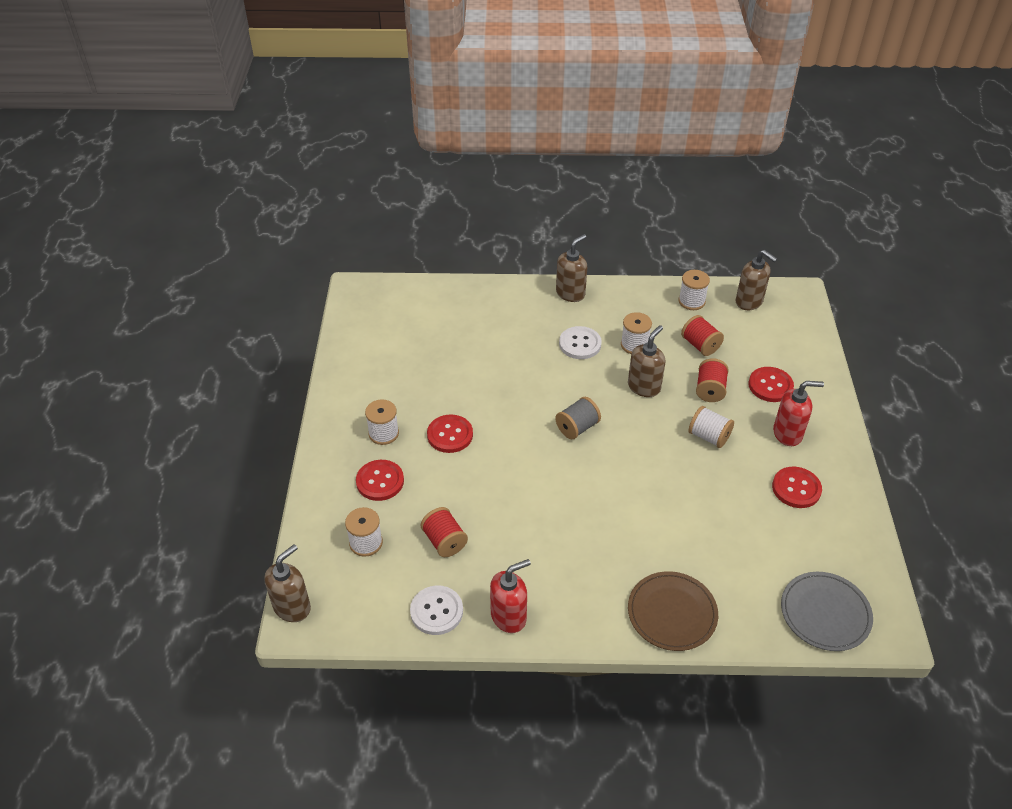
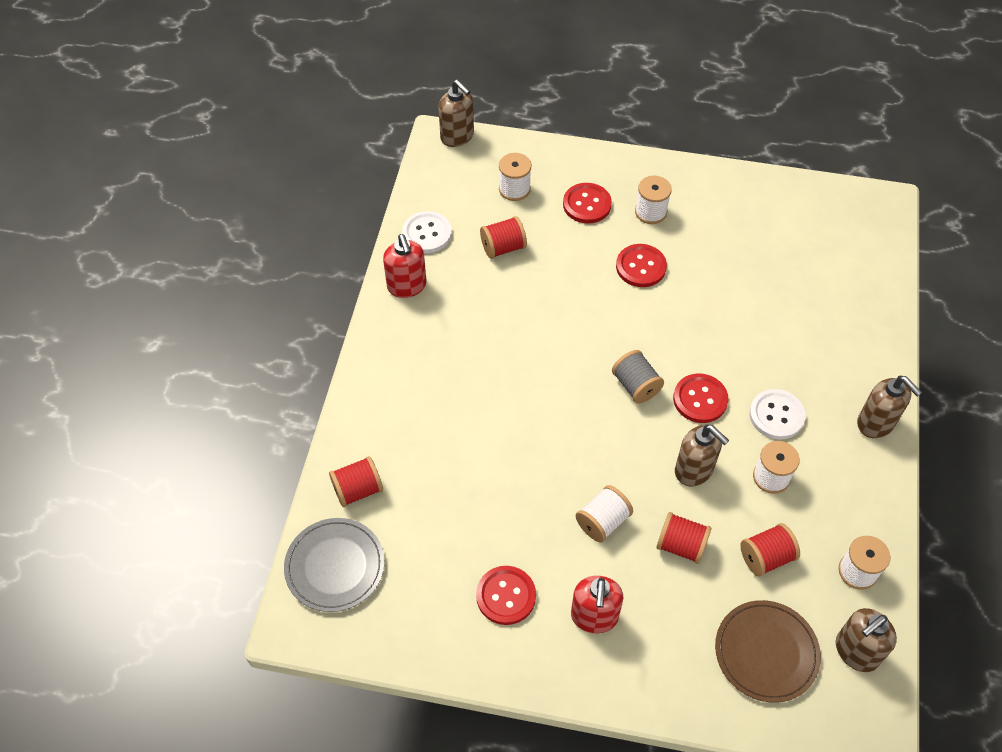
camera: 100 degrees right, 10 degrees up
brown plate [628,571,718,651] -> brown plate moved to [715,600,821,703]
red button [748,367,794,402] -> red button moved to [673,373,728,423]
none -> red spool [329,456,383,507]

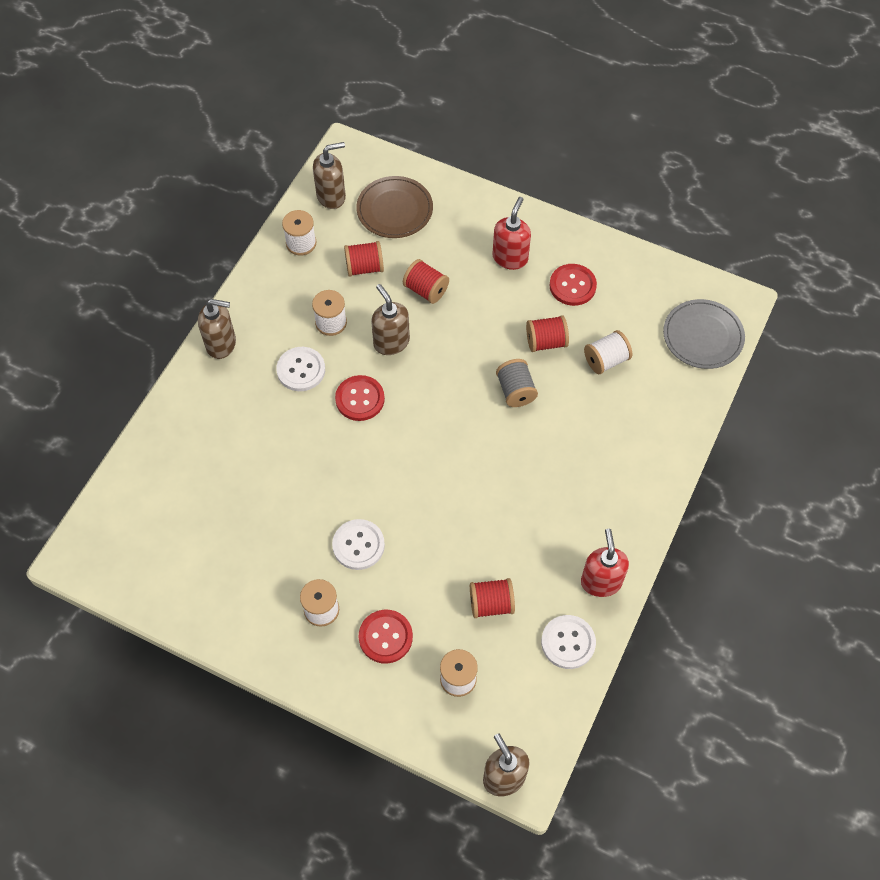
camera: 165 degrees left, 5 degrees up
red spool [329,456,383,507] -> red spool moved to [526,315,569,352]
white spool [576,485,633,542] -> white spool moved to [584,330,632,374]
grey spool [612,350,664,404] -> grey spool moved to [496,359,538,407]
red button [616,244,667,287] -> white button [332,519,385,570]
brown soap dispenser [857,376,922,438] -> brown soap dispenser turned 120 degrees clockwise [198,299,236,359]

